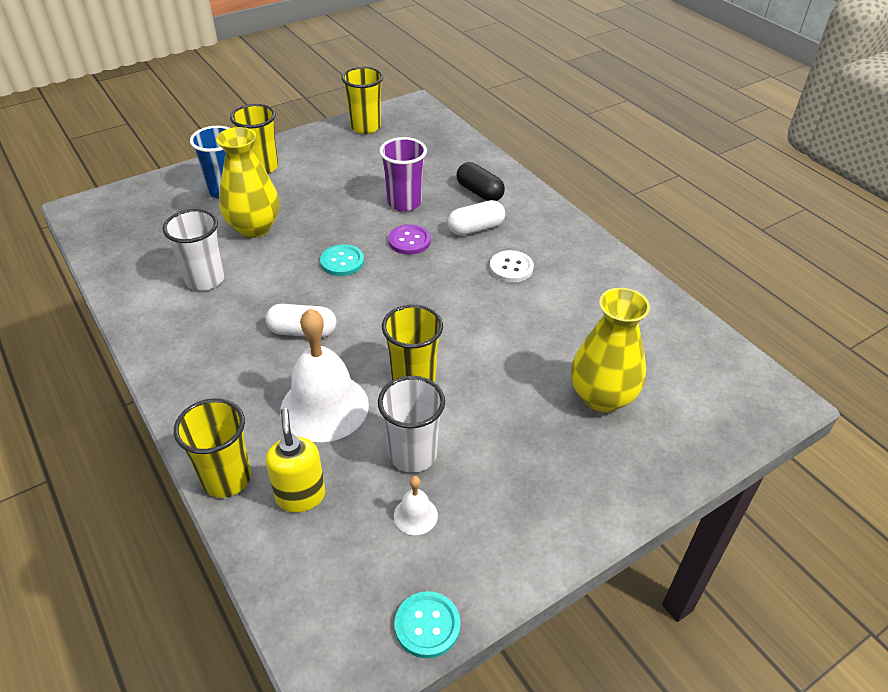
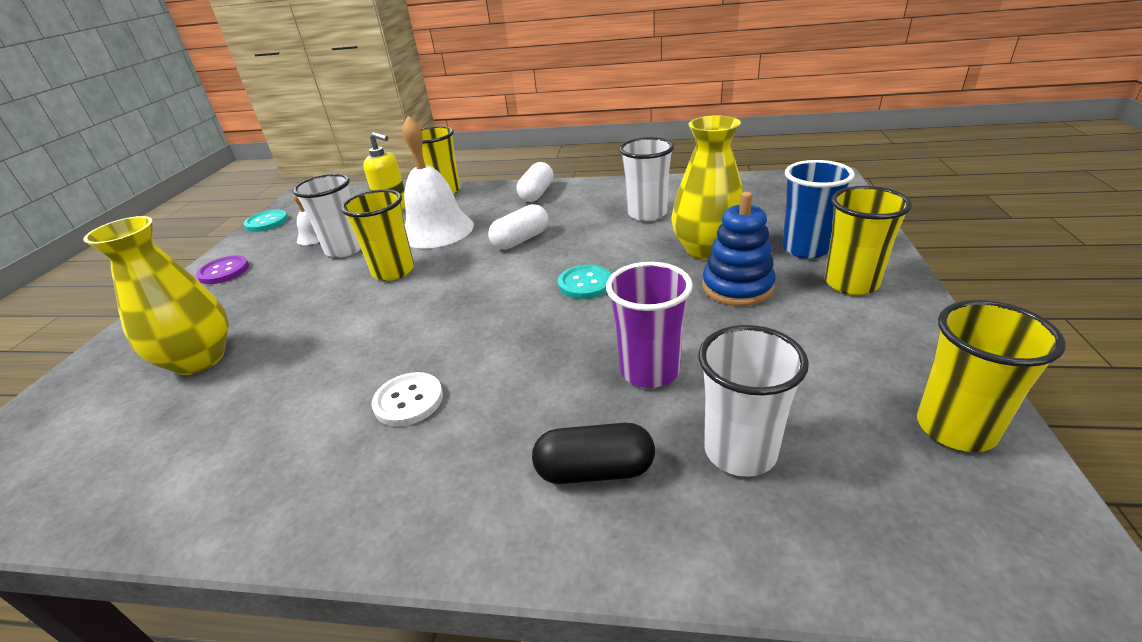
camera: 135 degrees right, 10 degrees down
purple button [388,224,431,255] -> purple button moved to [196,255,249,284]
white capsule [448,200,505,236] -> white capsule moved to [517,162,553,202]
none -> white cup [698,325,809,477]
none -> blue stacking toy [702,192,776,306]

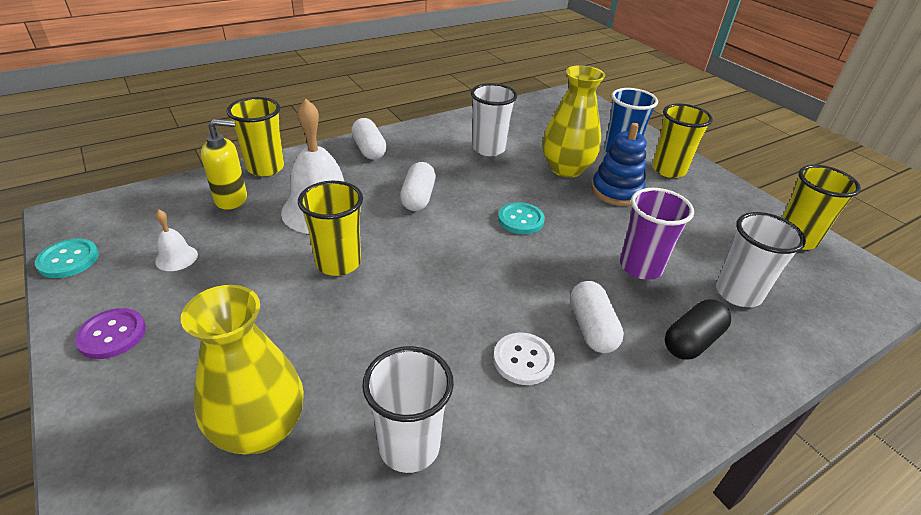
camera: 45 degrees left, 5 degrees up
white cup [293,174,361,258] -> white cup moved to [362,346,454,473]
none -> white capsule [570,281,624,353]

